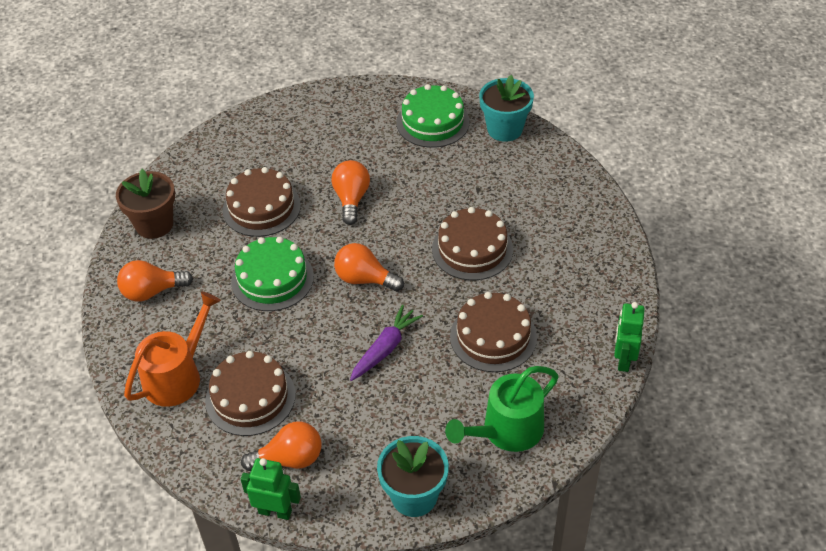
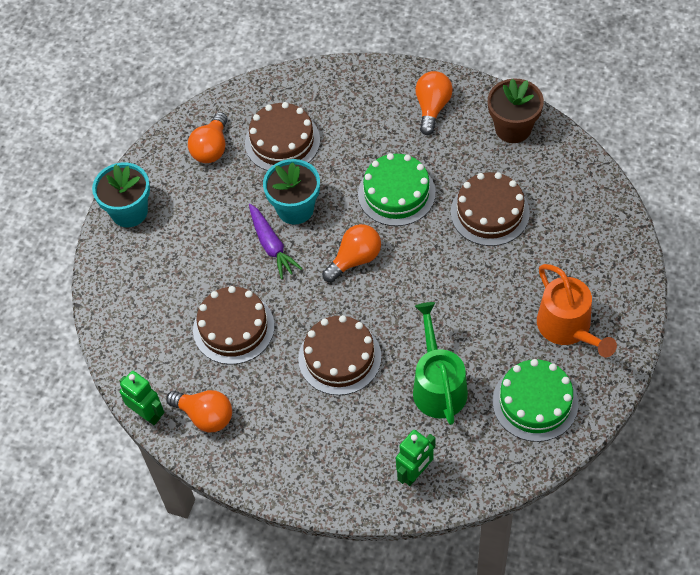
camera: 120 degrees right, 10 degrees up
orange watering can [124,291,221,407] -> orange watering can moved to [537,264,617,357]
green robot [241,458,301,520] -> green robot moved to [396,430,435,486]
orange light bulb [331,160,370,225] -> orange light bulb moved to [166,390,232,432]
green watering can [445,366,559,452] -> green watering can moved to [413,302,468,425]
turquoise flower pot [479,75,534,142] -> turquoise flower pot moved to [263,159,320,225]

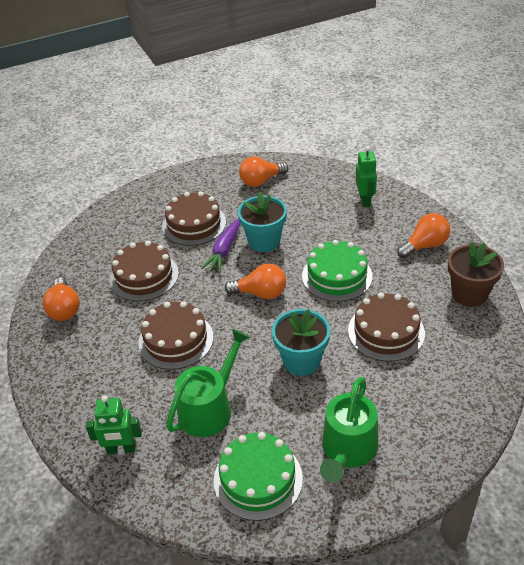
camera: 45 degrees right, 15 degrees down
turquoise flower pot [92,162,150,227] -> turquoise flower pot moved to [272,309,330,376]
green robot [120,371,164,425] -> green robot moved to [356,146,377,207]
brown cake [245,102,320,171] -> brown cake moved to [162,191,226,246]
orange watering can [537,264,617,357] -> green watering can [320,377,378,483]

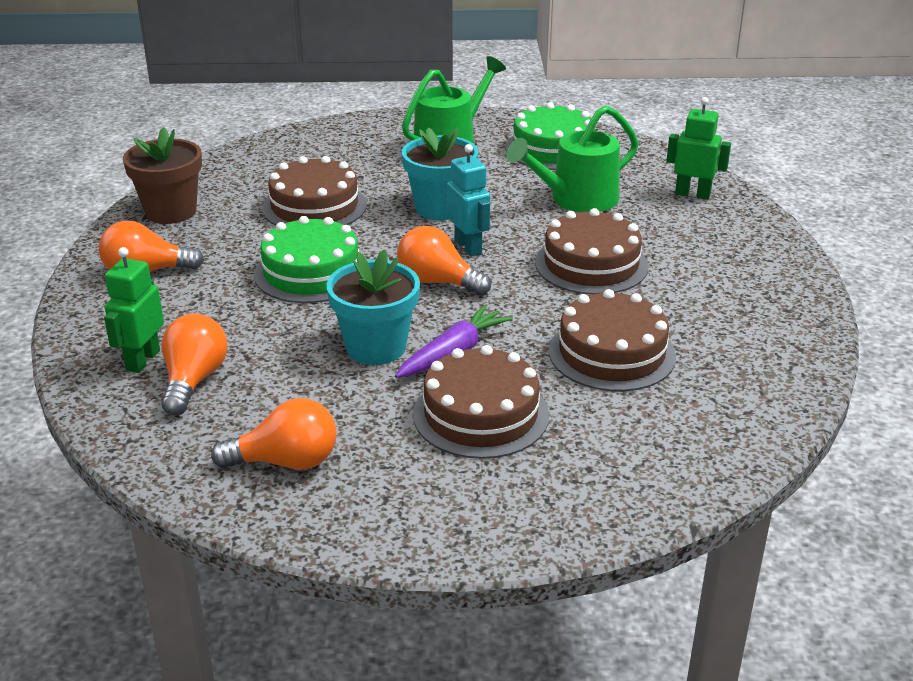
camera: 160 degrees left, 10 degrees down
orange light bulb [42,278,80,321] -> orange light bulb moved to [161,314,228,415]
none -> turquoise robot [447,144,490,257]

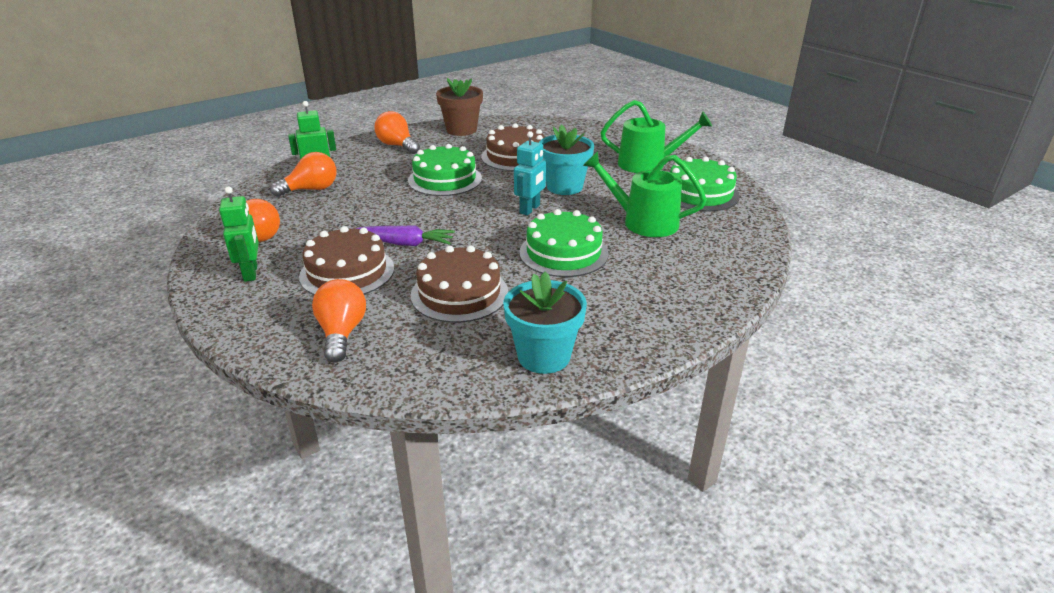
camera: 55 degrees right, 0 degrees up
turquoise flower pot [326,249,420,365] -> turquoise flower pot moved to [503,271,587,374]
orange light bulb [397,226,491,296] -> orange light bulb moved to [312,279,366,363]
brown cake [535,208,648,295] -> green cake [519,209,609,277]
green robot [667,97,731,200] -> green robot moved to [219,186,259,282]

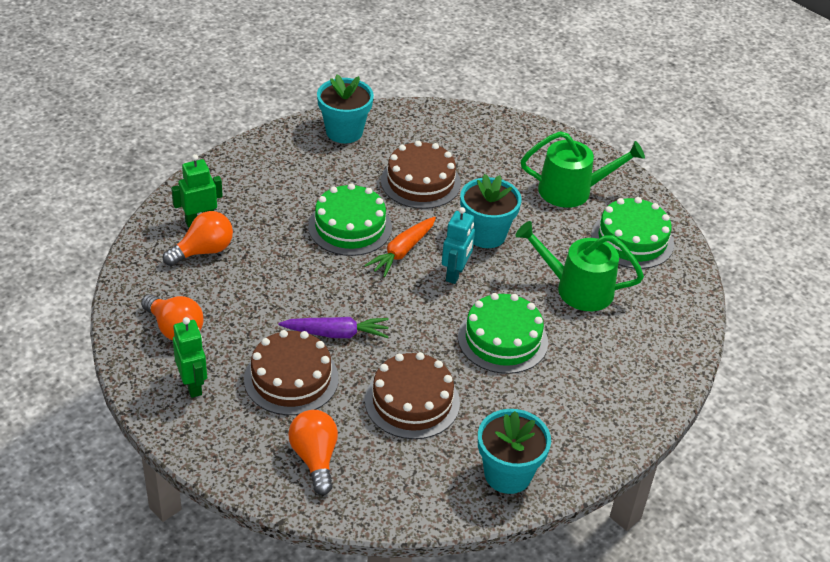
camera: 10 degrees left, 10 degrees up
orange light bulb [374,111,420,154] -> none
brown flower pot [436,78,483,136] -> turquoise flower pot [317,74,374,143]
none -> orange carrot [364,217,436,277]

